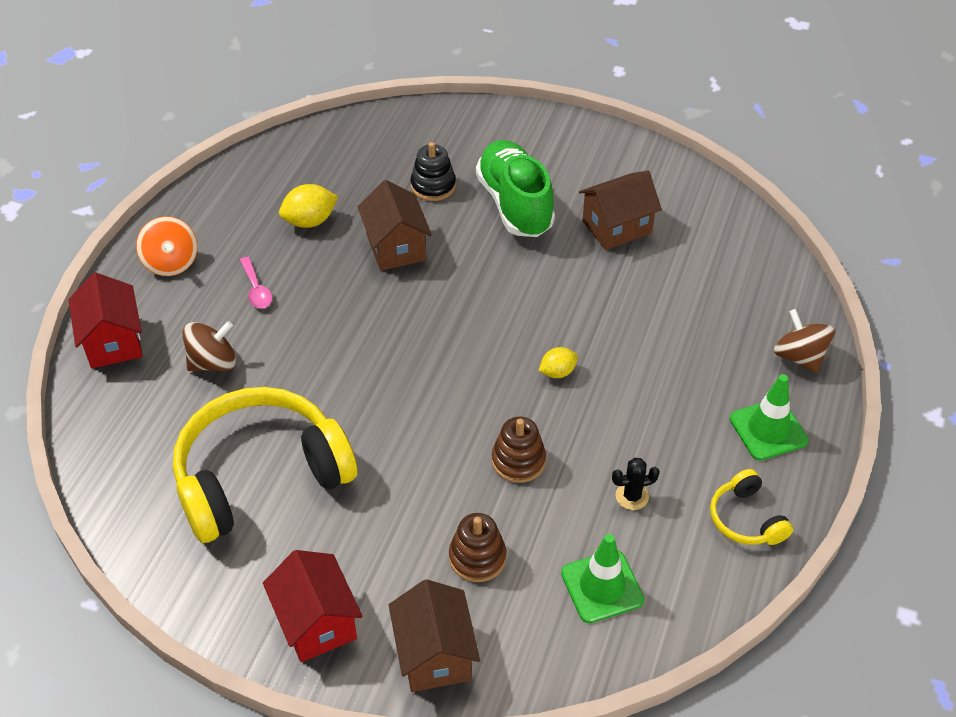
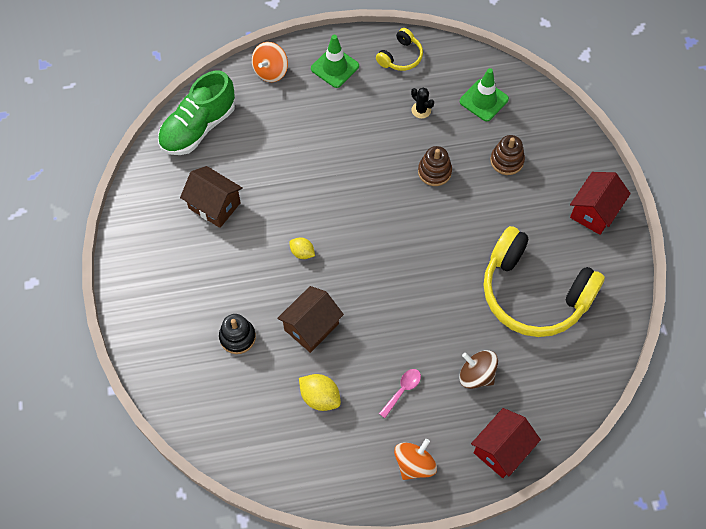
camera: 120 degrees left, 15 degrees up
brown house [389,579,480,692] -> none
green shoe [476,140,555,237] -> green shoe moved to [158,70,235,155]
yellow lemon [539,347,578,378] -> yellow lemon moved to [289,237,315,259]
brown spinning top [774,309,835,373] -> orange spinning top [252,42,288,82]

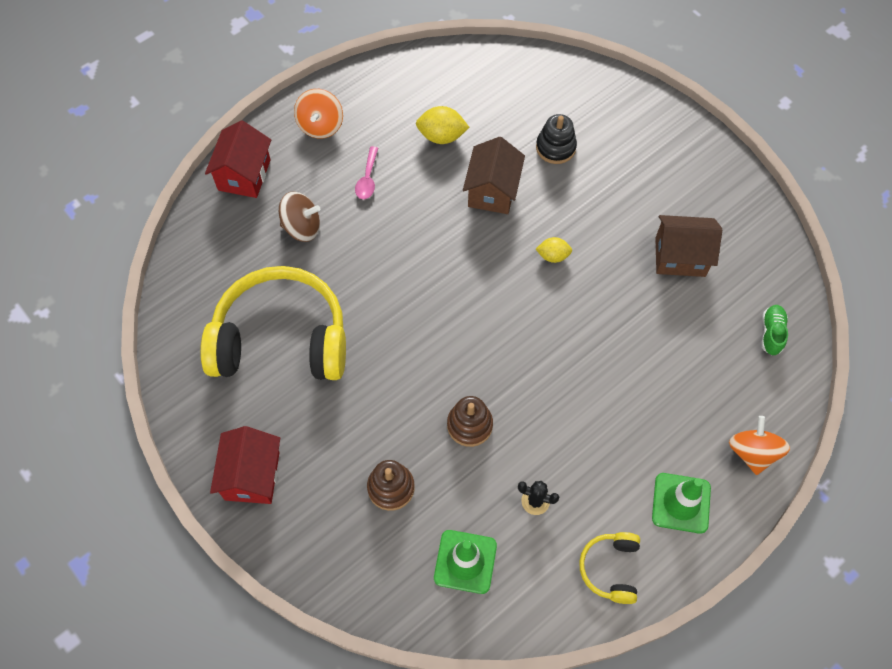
camera: 150 degrees right, 0 degrees up
green shoe [158,70,235,155] -> green shoe [762,305,788,355], size x0.44

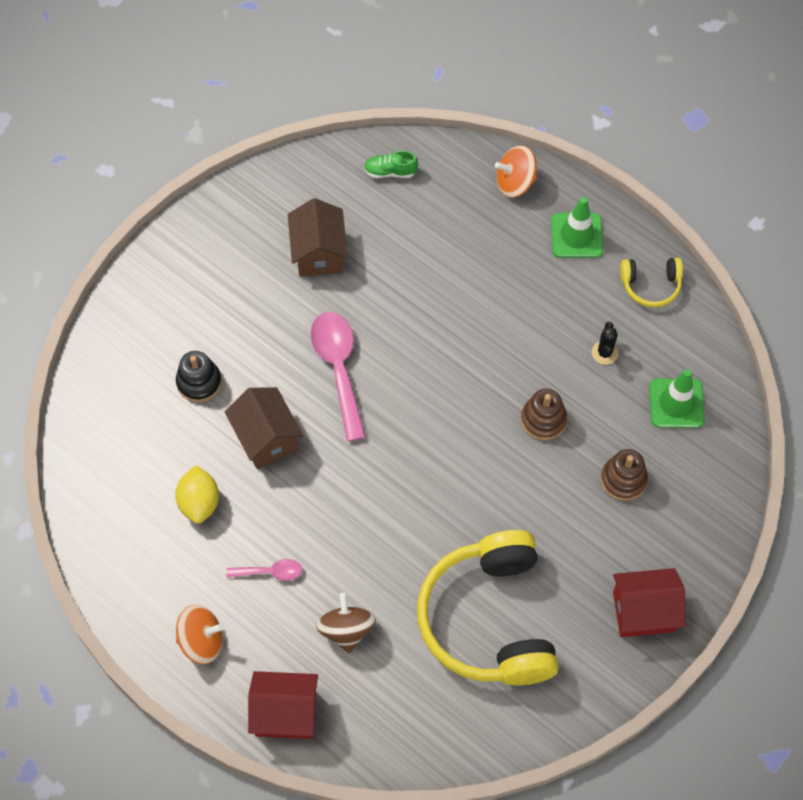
camera: 100 degrees left, 0 degrees up
brown house [463,137,525,214] -> brown house turned 60 degrees clockwise [225,387,303,469]
yellow lemon [536,237,572,263] -> pink spoon [310,312,366,442]

